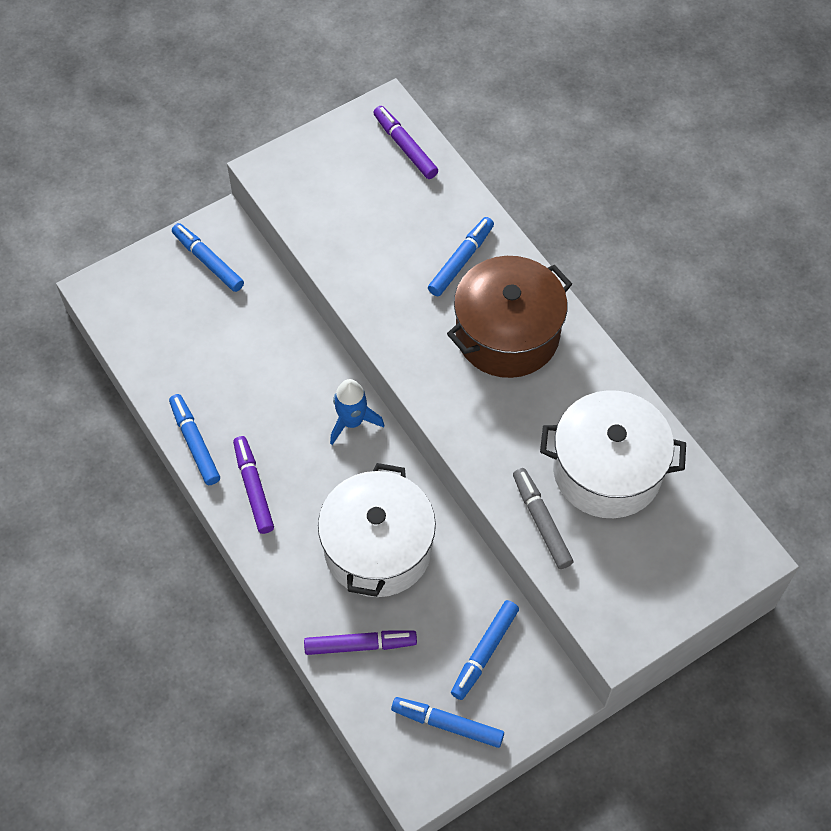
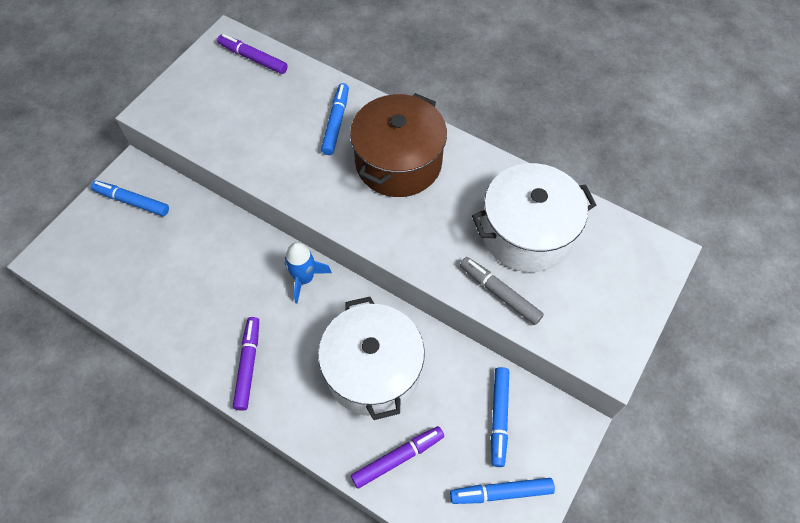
camera: 25 degrees left, 0 degrees up
blue marker [169,394,220,485] -> none
purple marker [233,436,274,534] -> purple marker turned 45 degrees clockwise [233,317,259,411]

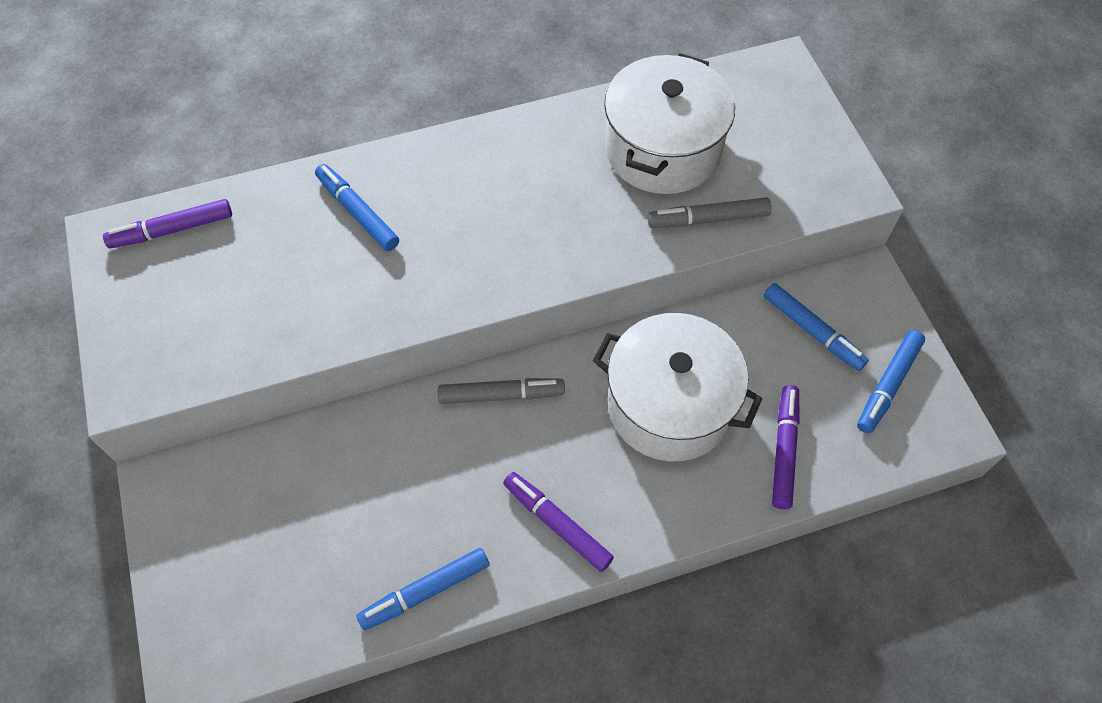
camera: 50 degrees left, 0 degrees up
blue marker [91,181,169,216] -> blue marker moved to [357,548,489,630]
blue rocket [285,242,332,303] -> grey marker [438,378,565,404]
brown pot [350,93,447,197] -> none

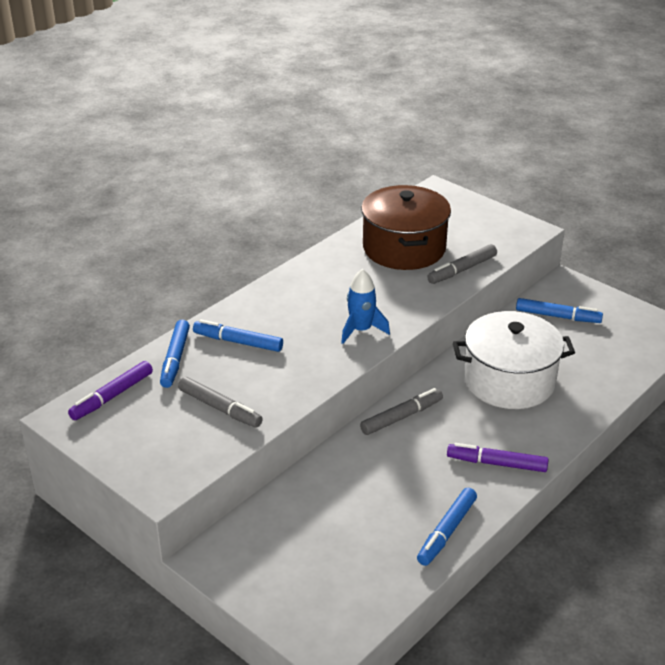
camera: 30 degrees left, 25 degrees down
white pot [604,53,735,194] -> brown pot [361,185,451,270]
purple marker [772,385,800,509] -> none
blue marker [857,330,925,433] -> blue marker moved to [160,320,190,388]
none -> grey marker [178,377,263,428]
none -> blue rocket [341,269,390,344]

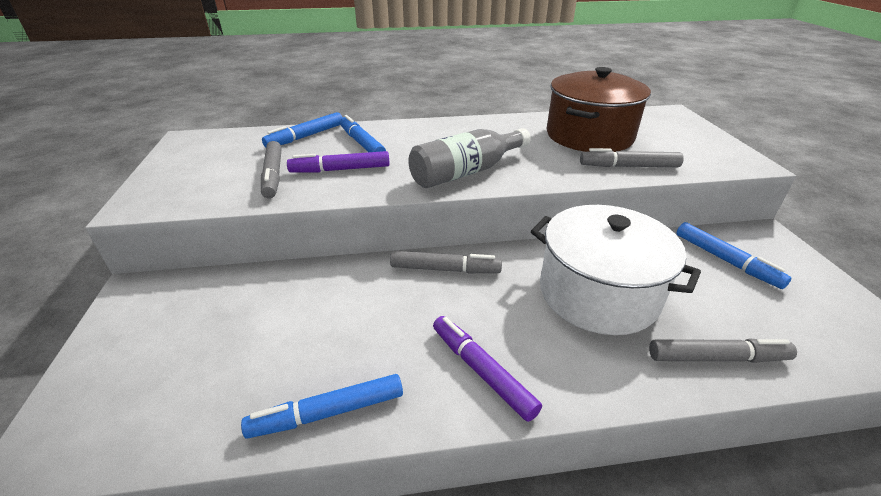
camera: 40 degrees right, 0 degrees up
purple marker [68,361,153,420] -> purple marker moved to [287,151,390,173]
blue rocket [341,269,390,344] -> grey bottle [408,128,531,188]
none -> grey marker [649,338,797,363]

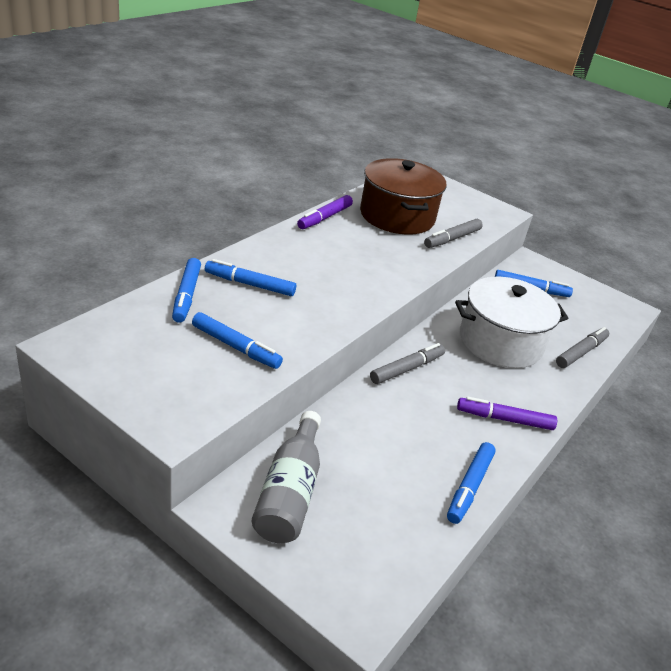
camera: 50 degrees left, 0 degrees up
grey marker [261,141,282,199] -> blue marker [192,312,283,369]
purple marker [287,151,390,173] -> purple marker moved to [297,195,353,229]
grey bottle [408,128,531,188] -> grey bottle moved to [252,411,321,543]

